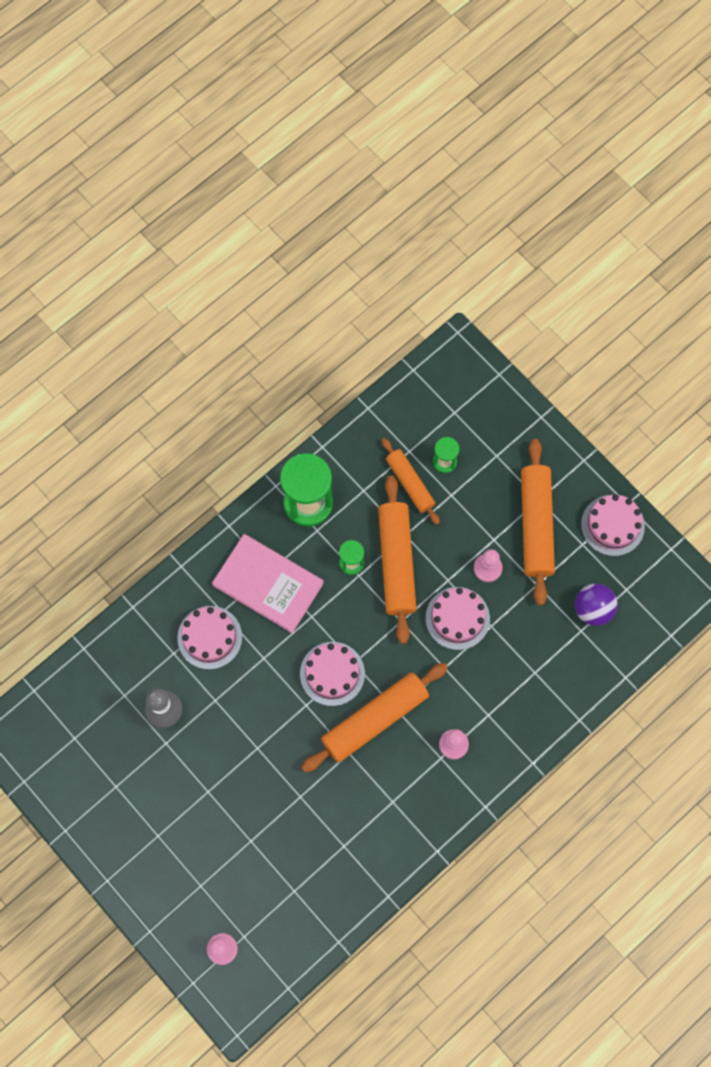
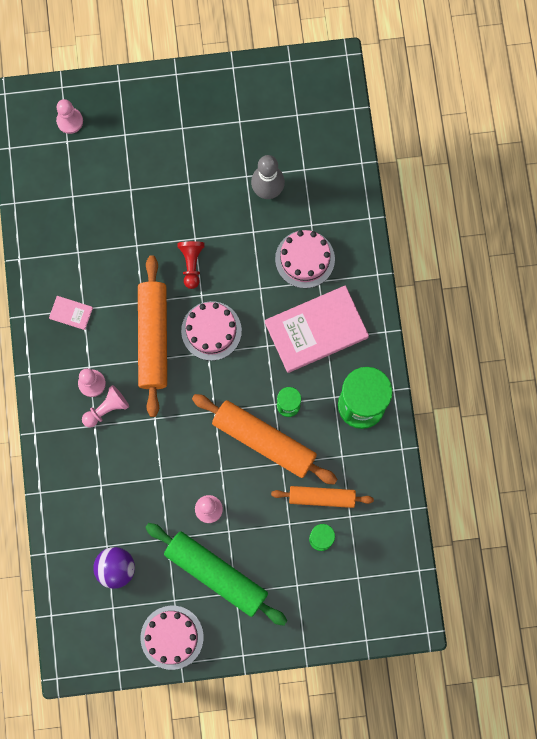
camera: 125 degrees right, 5 degrees up
pink cake [426,587,490,650] -> none
orange rolling pin [521,439,555,605] -> green rolling pin [145,523,287,626]
none -> pink book [49,296,93,330]
none -> pink pawn [82,385,129,427]
none -> red pawn [177,241,205,289]

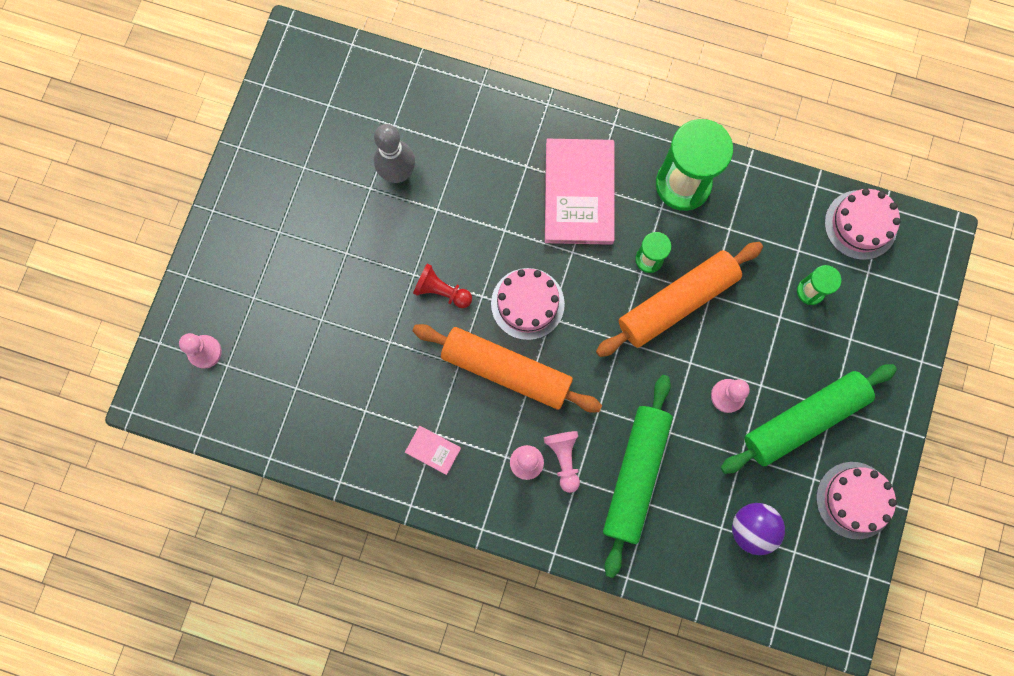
camera: 65 degrees left, 0 degrees up
pink book [49,296,93,330] -> pink book turned 75 degrees clockwise [405,426,461,475]
orange rolling pin [271,486,374,508] -> none
pink cake [275,230,335,288] -> pink cake moved to [825,188,901,260]
none -> green rolling pin [603,375,673,578]

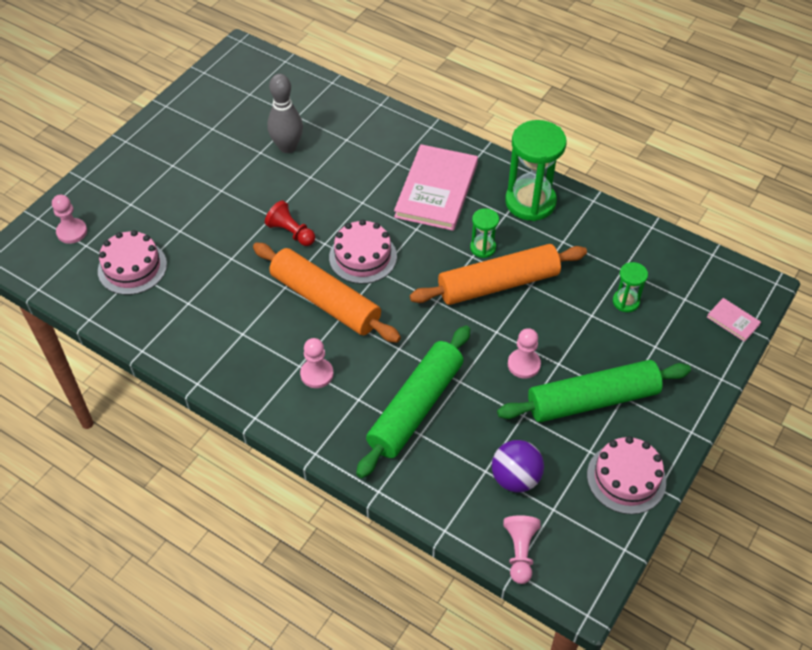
camera: 15 degrees right, 25 degrees down
pink book [405,426,461,475] -> pink book moved to [707,298,761,342]
pink pawn [544,431,580,493] -> pink pawn moved to [503,515,541,584]
pink cake [825,188,901,260] -> pink cake moved to [98,230,167,295]

